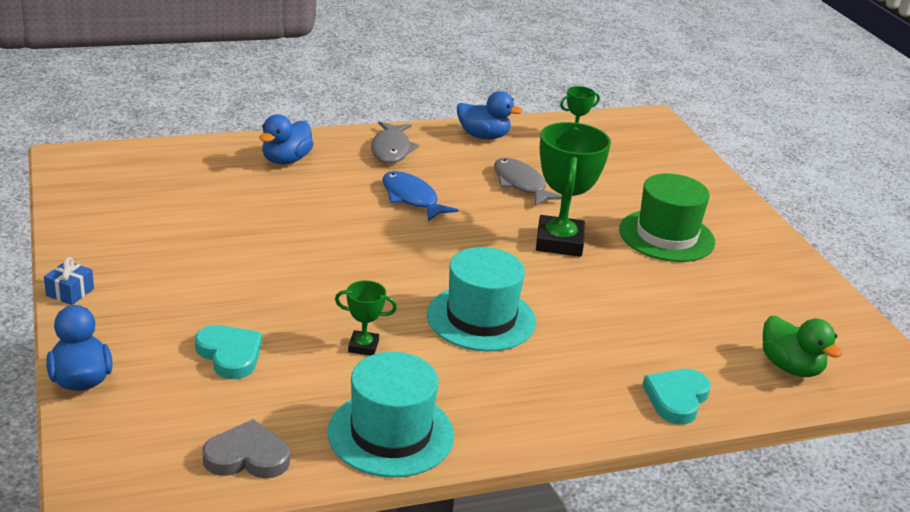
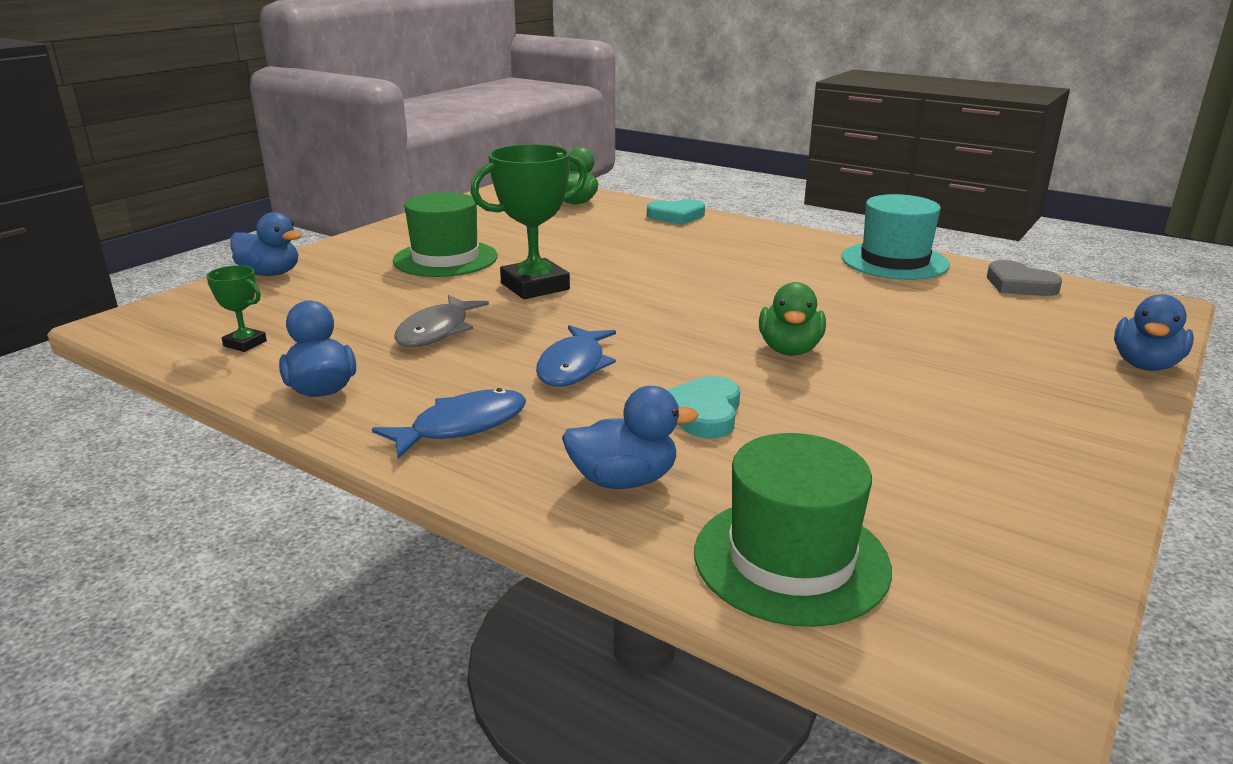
camera: 125 degrees left, 5 degrees down
blue gift [44,257,94,305] -> none
turquoise heart [195,325,262,379] -> turquoise heart moved to [667,376,740,439]
green trophy [335,280,397,356] -> none
grey fish [371,121,419,163] -> blue fish [372,388,526,459]
turquoise hat [427,247,536,351] -> none
none -> blue duck [230,212,302,276]
none -> green hat [694,433,892,627]
none -> green duck [759,282,826,356]

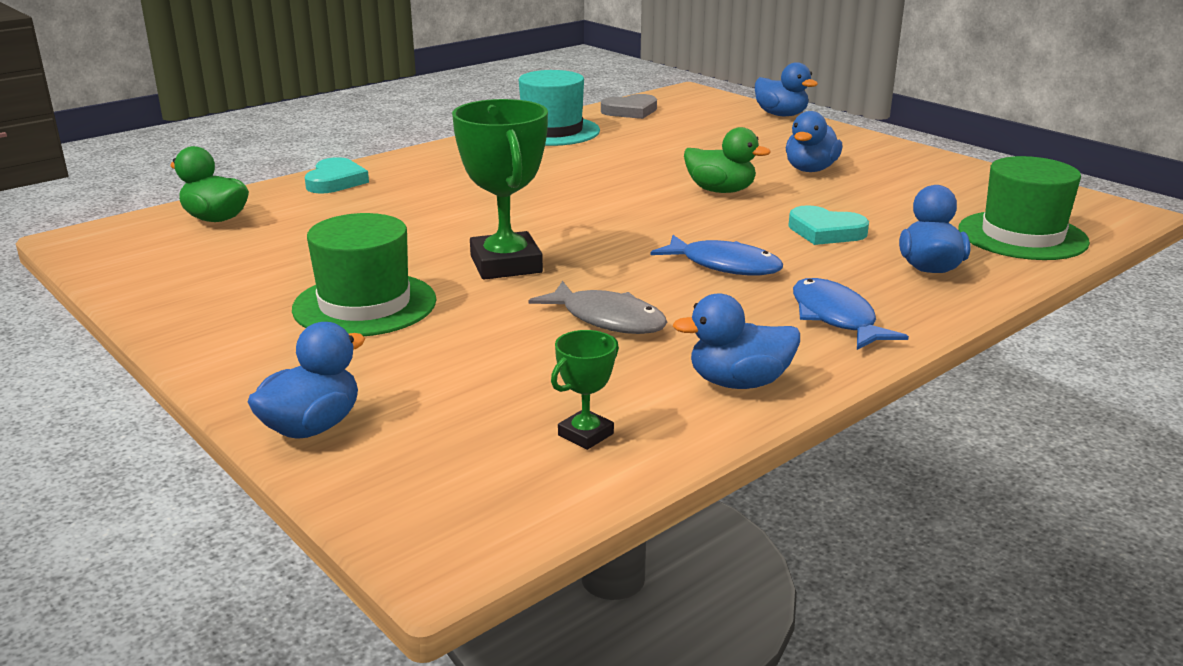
camera: 75 degrees left, 0 degrees up
none -> blue duck [786,111,842,172]

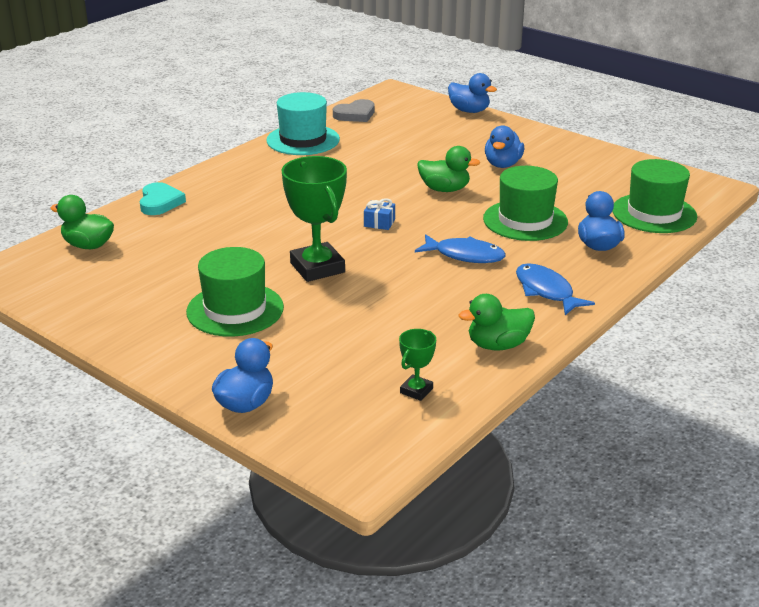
camera: 10 degrees left, 5 degrees up
grey fish [529,281,667,334] -> none
blue duck [673,293,800,389] -> green duck [459,294,535,351]
turquoise heart [788,205,869,245] -> green hat [483,166,568,241]
none -> blue gift [364,198,395,230]

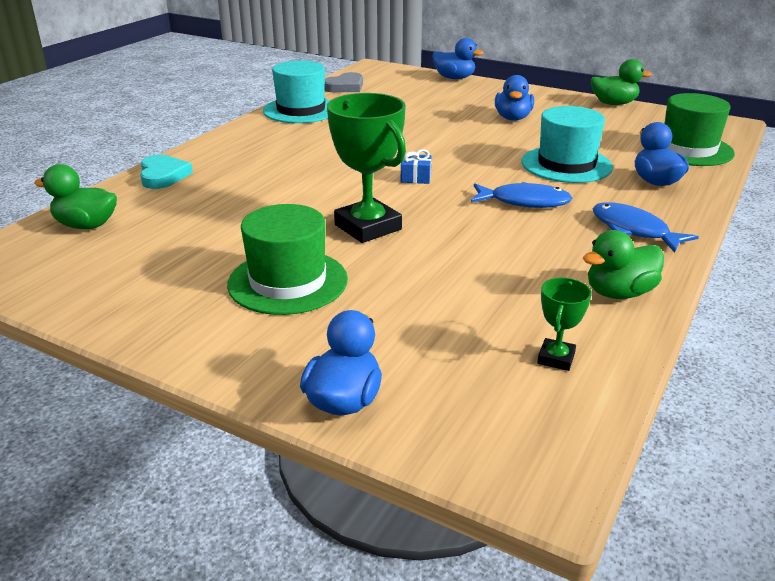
camera: 10 degrees left, 0 degrees up
green duck [417,146,480,192] -> green duck moved to [591,59,652,105]
green hat [483,166,568,241] -> turquoise hat [522,106,613,183]

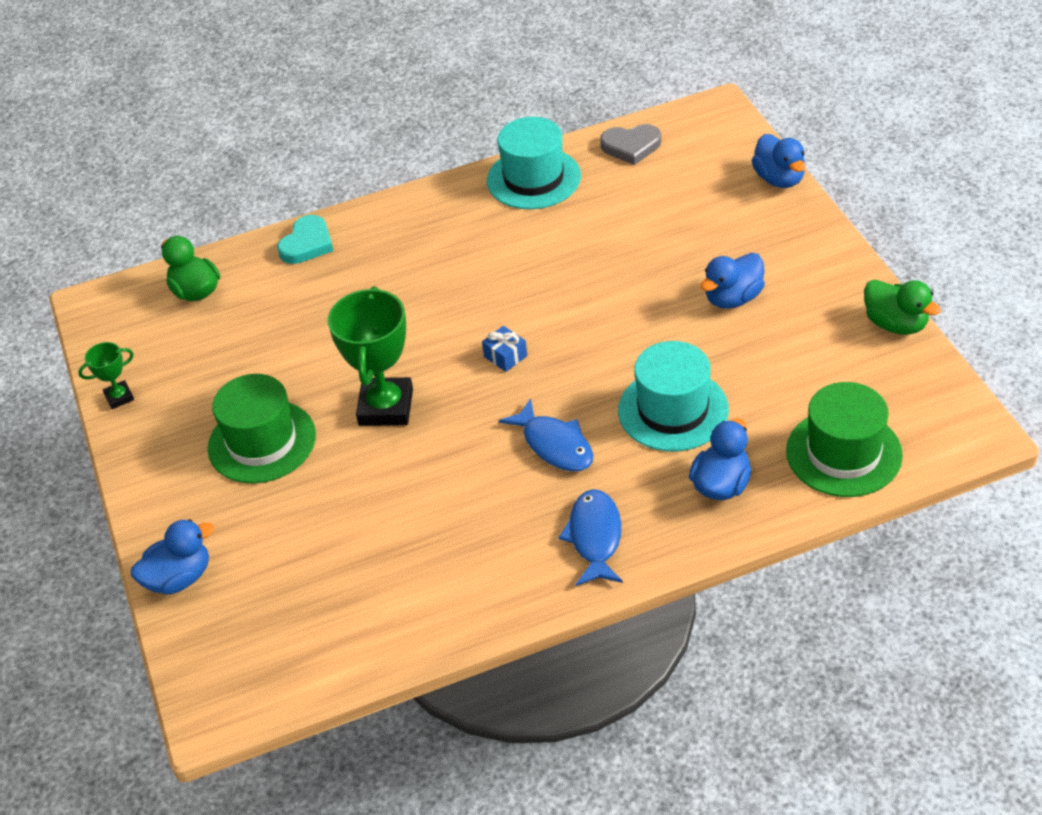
camera: 45 degrees right, 15 degrees up
green trophy [537,277,592,371] -> green trophy moved to [78,342,134,409]
green duck [583,230,664,299] -> none

